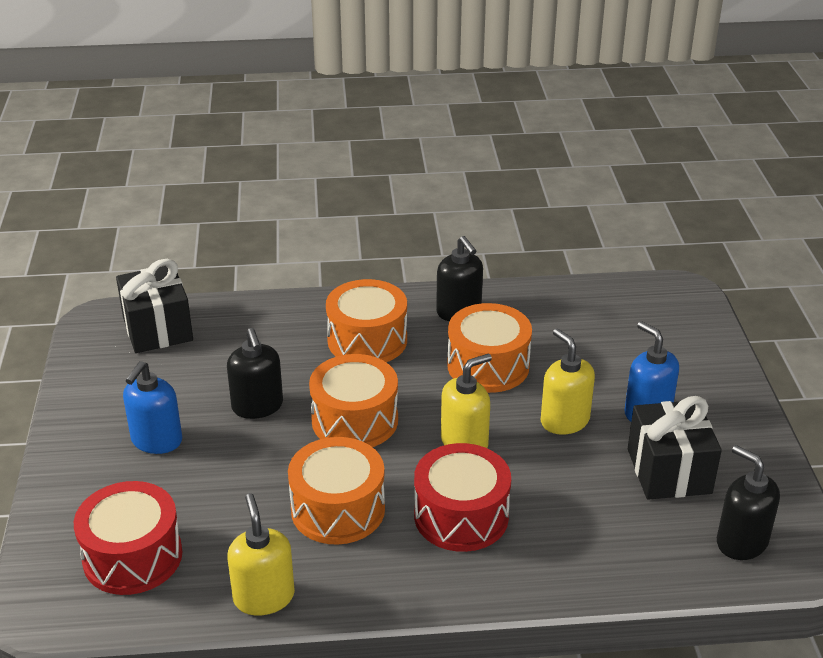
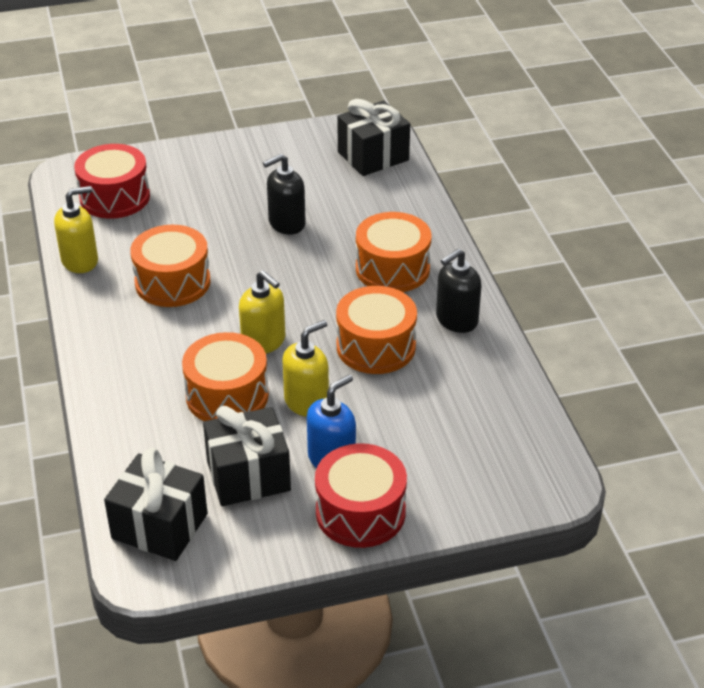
camera: 80 degrees right, 5 degrees up
blue soap dispenser [123,361,182,454] -> none
orange drum [309,354,398,447] -> orange drum moved to [182,332,269,421]
red drum [414,443,511,552] -> red drum moved to [315,443,407,548]
black soap dispenser [717,445,780,560] -> black gift [104,448,208,561]

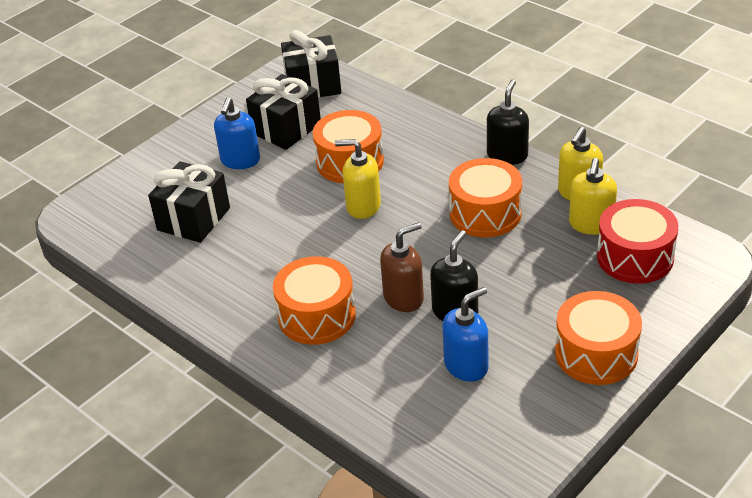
camera: 150 degrees right, 0 degrees up
yellow soap dispenser [283,320,329,417] -> yellow soap dispenser moved to [569,158,617,235]
red drum [315,443,407,548] -> none
orange drum [336,286,417,374] -> orange drum moved to [555,291,642,385]
black gift [337,99,410,176] -> black gift moved to [148,161,230,243]
black soap dispenser [436,249,481,333] -> black soap dispenser moved to [487,80,529,165]
none -> brown soap dispenser [380,222,424,312]
none -> blue soap dispenser [442,287,488,382]

